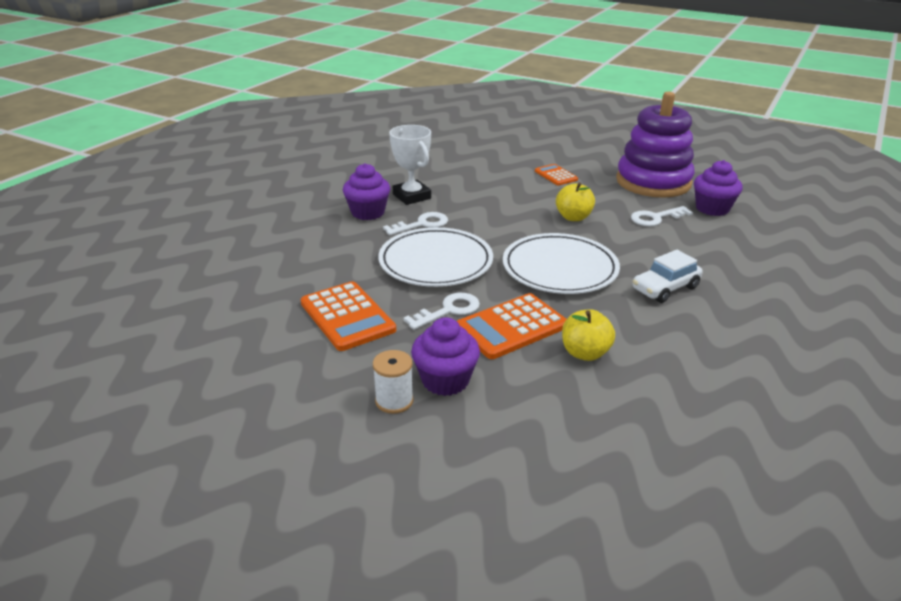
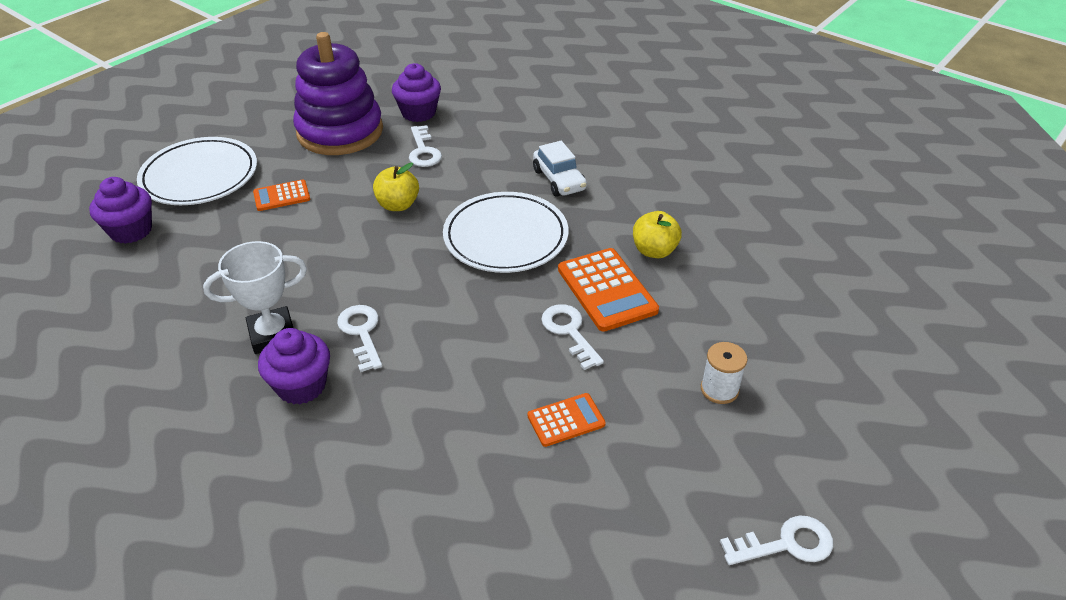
camera: 80 degrees left, 10 degrees up
orange calculator [301,281,396,351] -> orange calculator [528,393,606,447], size x0.58
white plate [378,227,493,287] -> white plate moved to [137,137,257,205]
purple cupcake [411,317,480,396] -> purple cupcake moved to [89,177,152,244]
none -> white key [720,516,833,565]

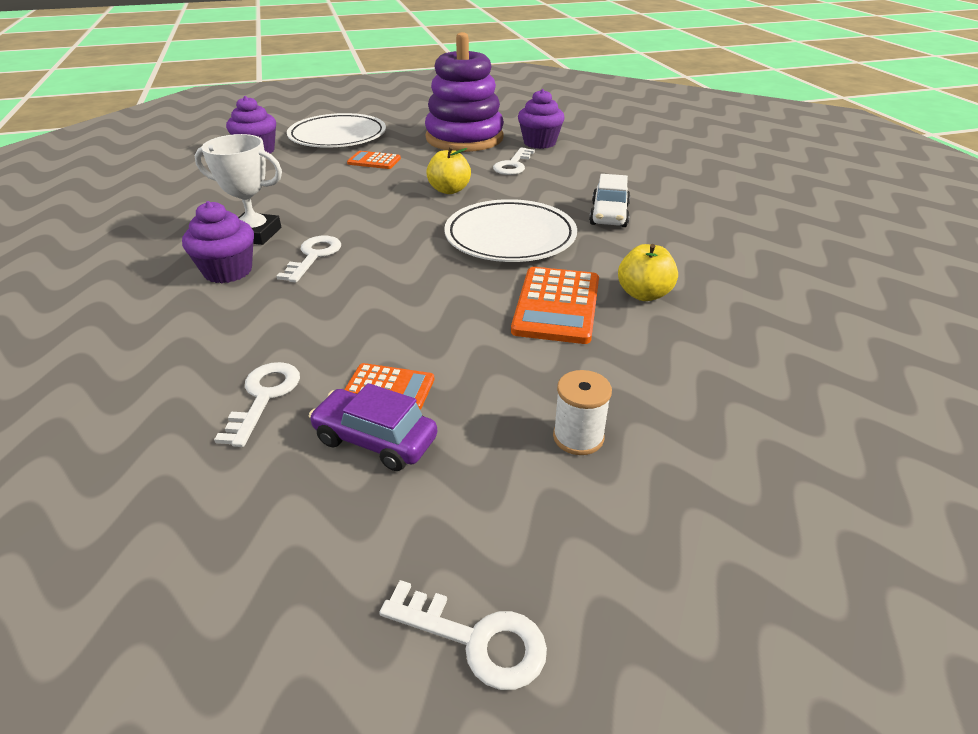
camera: 35 degrees right, 5 degrees down
white key [541,304,604,370] -> white key moved to [214,362,300,447]
none -> purple car [309,383,437,471]

